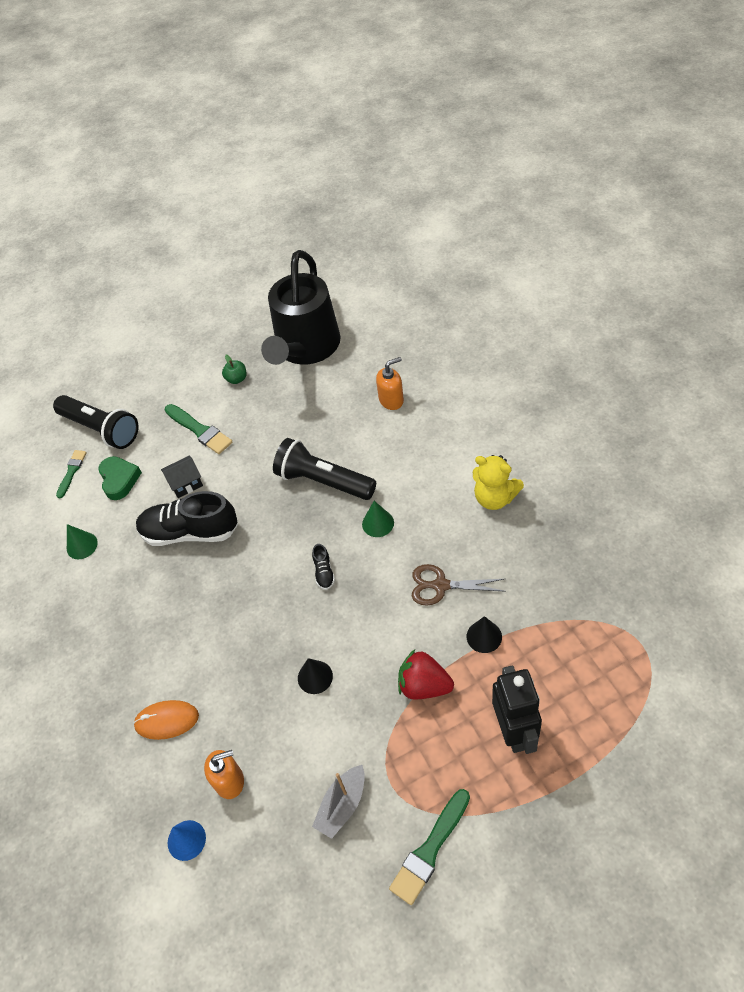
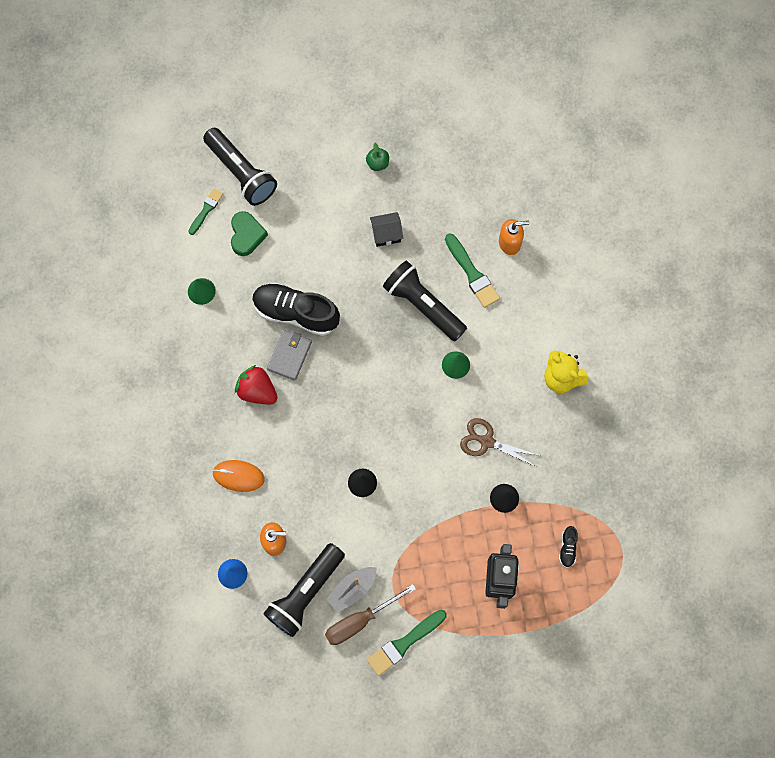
camera: 10 degrees right, 20 degrees up
black house [161,456,203,498] -> black house moved to [370,212,403,247]
green brush [165,404,232,454] -> green brush moved to [445,233,500,308]
black watering can [261,250,340,365] -> none
black shoe [312,544,335,590] -> black shoe moved to [559,526,578,568]
red strawberry [398,649,454,700] -> red strawberry moved to [235,365,278,404]
none -> black flashlight [263,543,345,637]
none -> grey wallet [267,330,312,381]
none -> brown screwdriver [325,584,416,645]

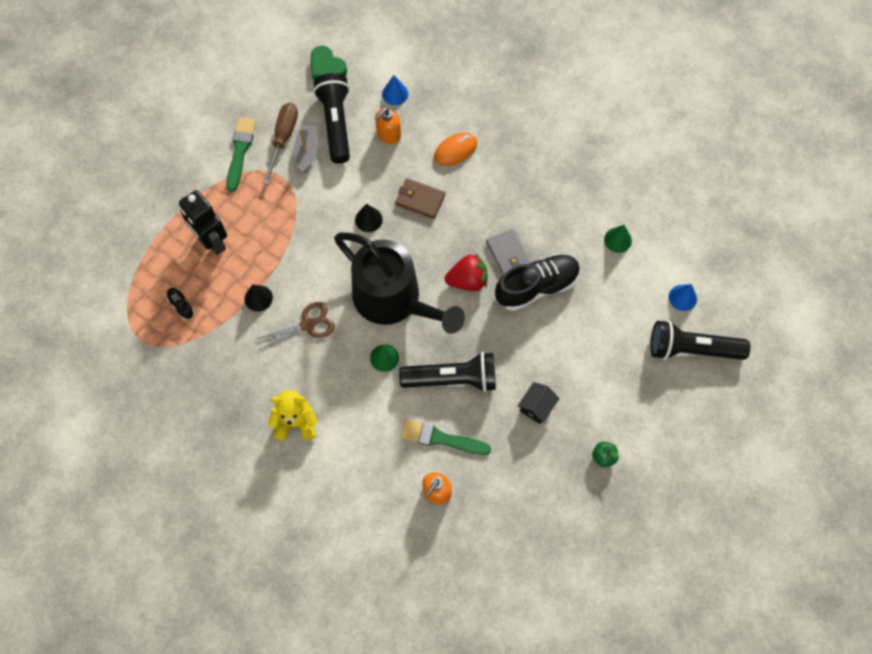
camera: 135 degrees right, 5 degrees down
green brush [188,188,223,235] -> blue cone [669,284,697,311]
green heart [231,211,268,256] -> green heart moved to [311,46,347,80]
red strawberry [235,365,278,404] -> red strawberry moved to [445,253,488,291]
none -> black watering can [334,232,465,334]
none -> brown wallet [395,178,445,219]

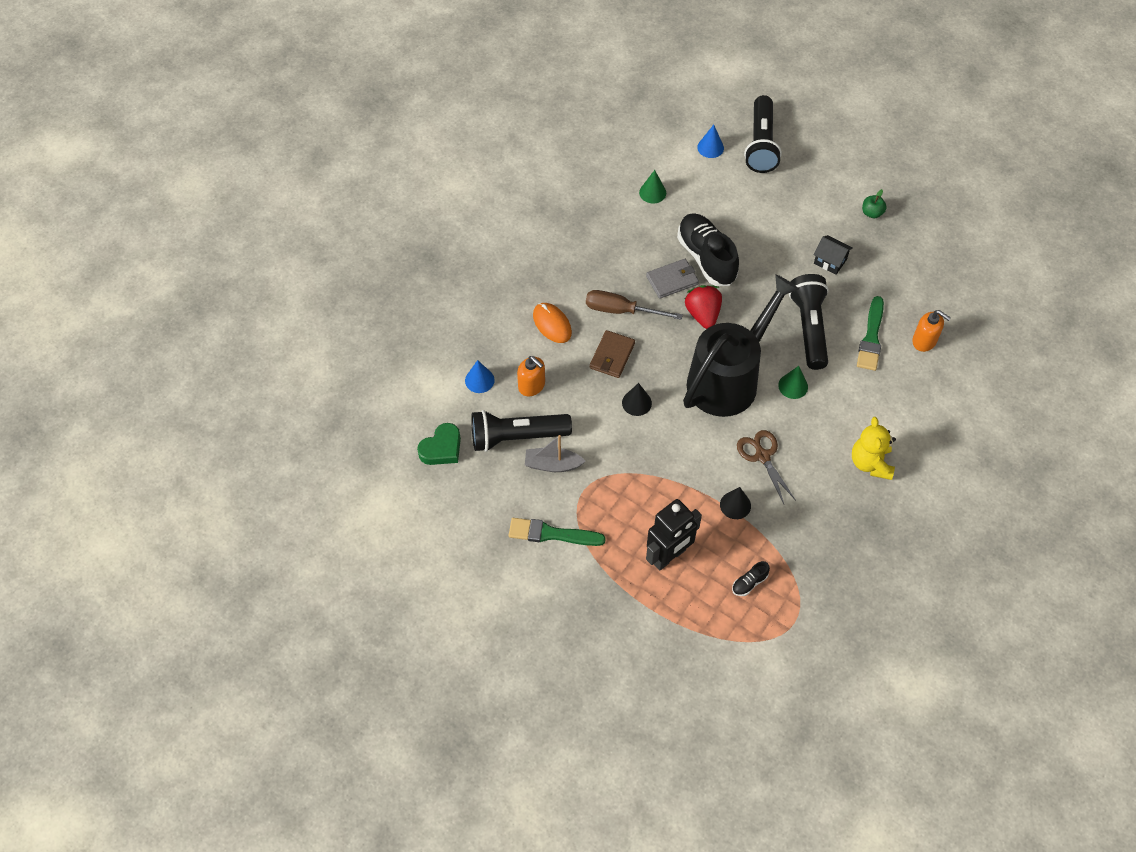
camera: 90 degrees left, 10 degrees down
brown screwdriver [263,103,298,184] -> brown screwdriver moved to [586,290,683,320]

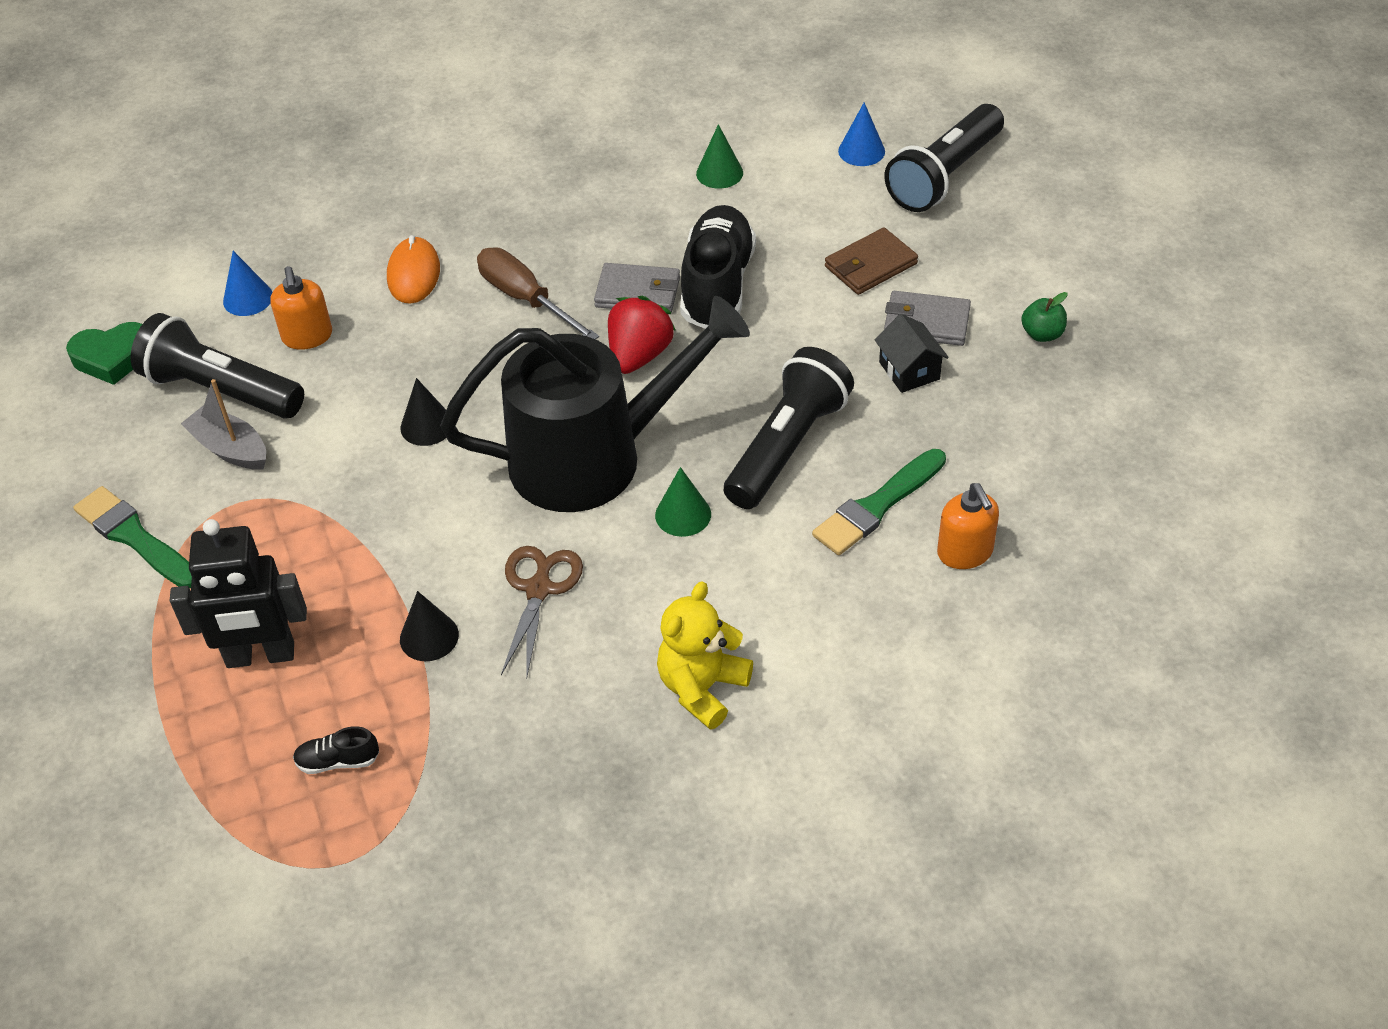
camera: 35 degrees right, 10 degrees down
brown wallet [590,330,635,378] -> brown wallet moved to [825,227,918,295]
none -> grey wallet [884,291,971,346]

